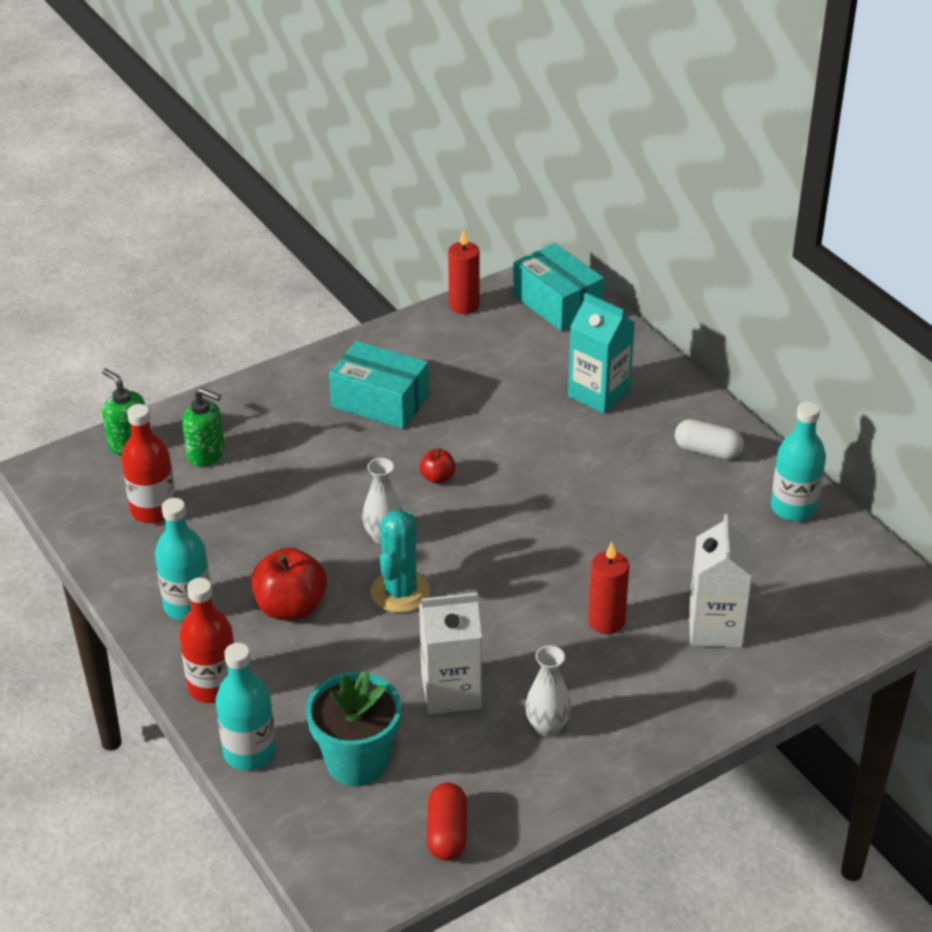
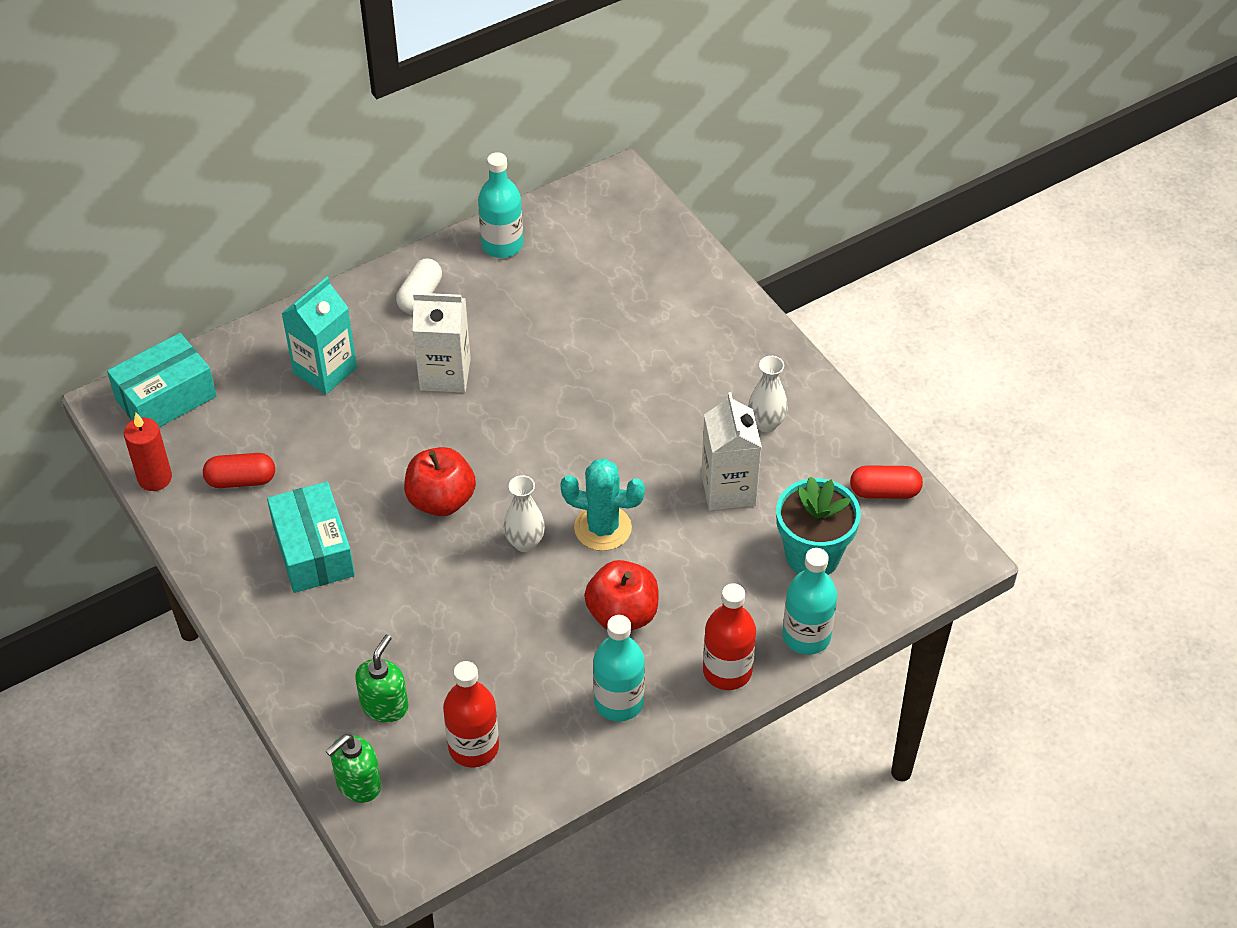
camera: 90 degrees left, 10 degrees up
turquoise box [329,341,429,429] -> turquoise box turned 45 degrees counterclockwise [267,482,355,593]
red apple [420,448,456,484] -> red apple [404,447,476,516], size x1.94
red candle [588,542,629,634] -> none
white carton [689,514,753,648] -> white carton moved to [413,293,471,393]
none -> red capsule [203,453,275,488]

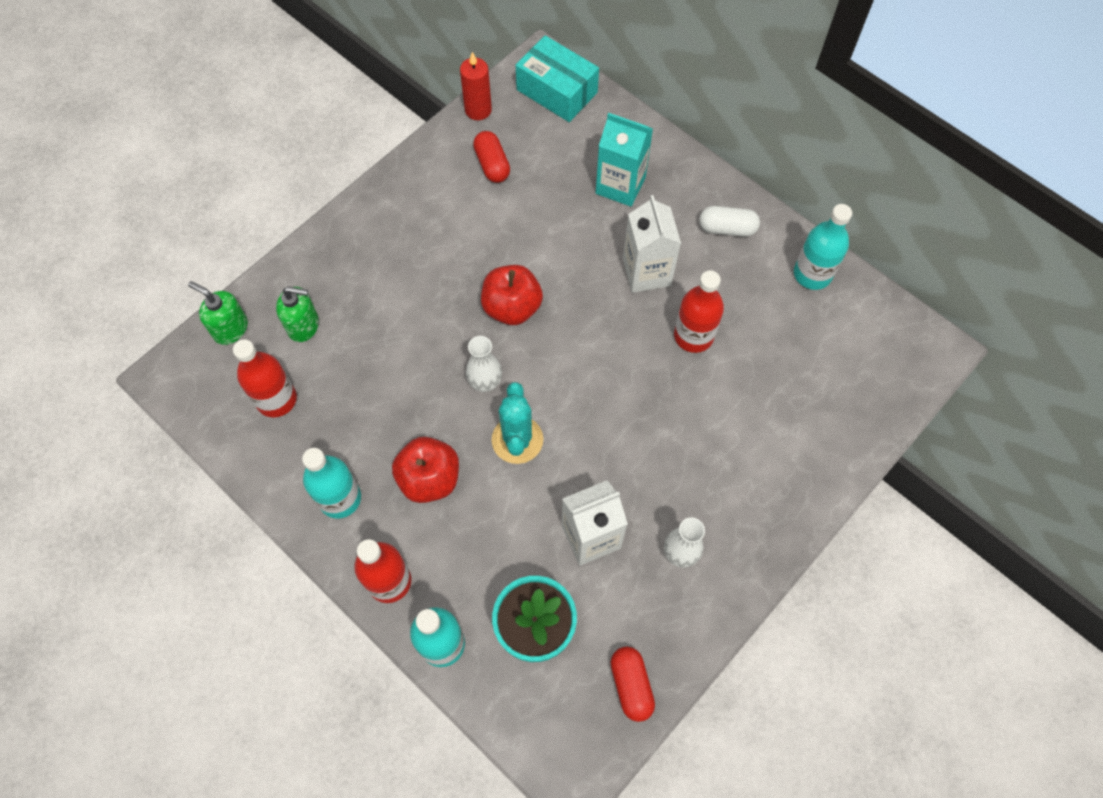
camera: 75 degrees right, 15 degrees up
turquoise box [267,482,355,593] -> none
none -> red bottle [674,270,724,353]

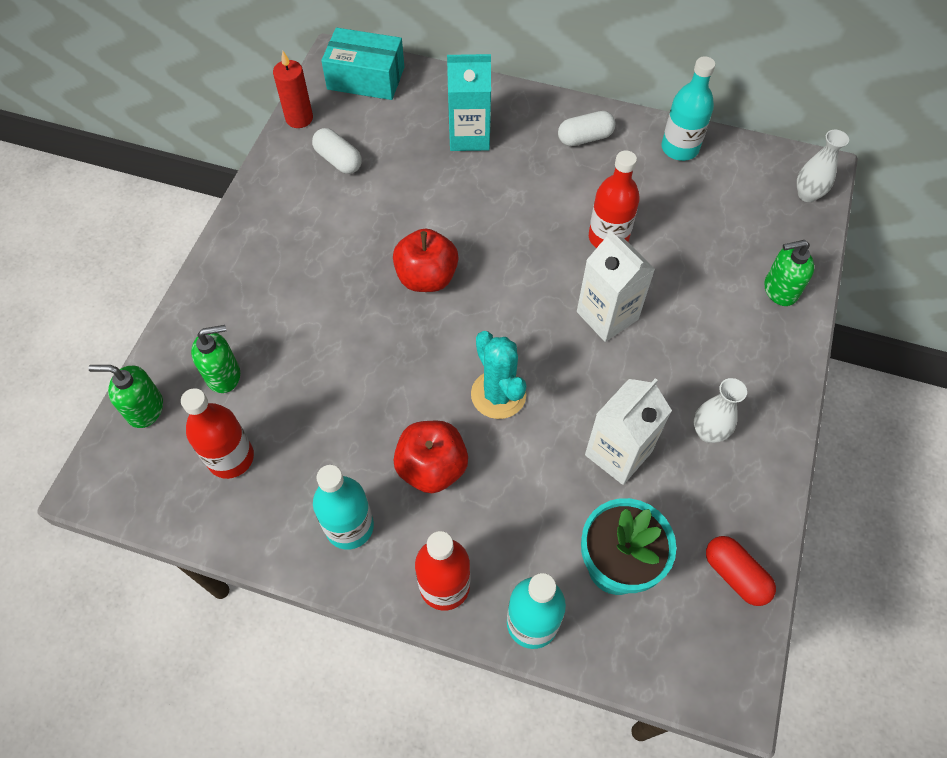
camera: 25 degrees left, 5 degrees down
white vase [466,336,502,392] -> white vase moved to [797,130,849,202]
red capsule [473,131,510,183] -> white capsule [312,128,362,174]
white carton [623,195,681,293] -> white carton moved to [577,230,655,342]
none -> green soap dispenser [764,240,814,306]

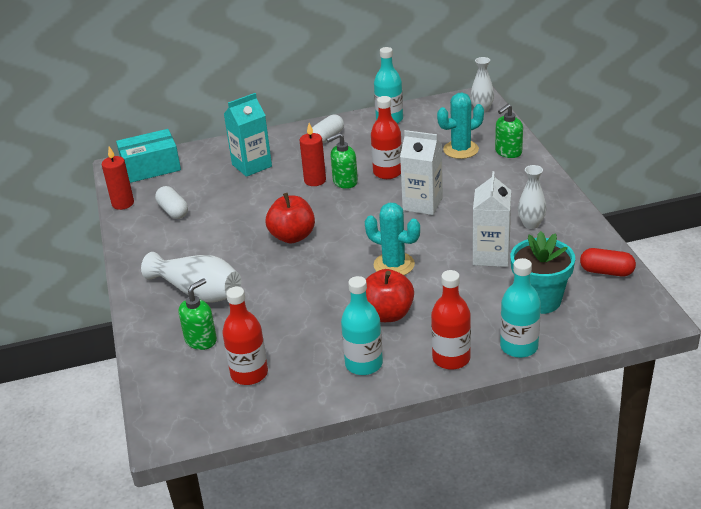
camera: 30 degrees left, 25 degrees down
green soap dispenser [88,365,163,428] -> green soap dispenser moved to [326,133,358,189]
white capsule [312,128,362,174] -> white capsule turned 45 degrees clockwise [155,186,188,219]
none -> white vase [141,252,241,303]
none -> red candle [300,123,326,186]
none -> turquoise cactus [437,93,484,159]

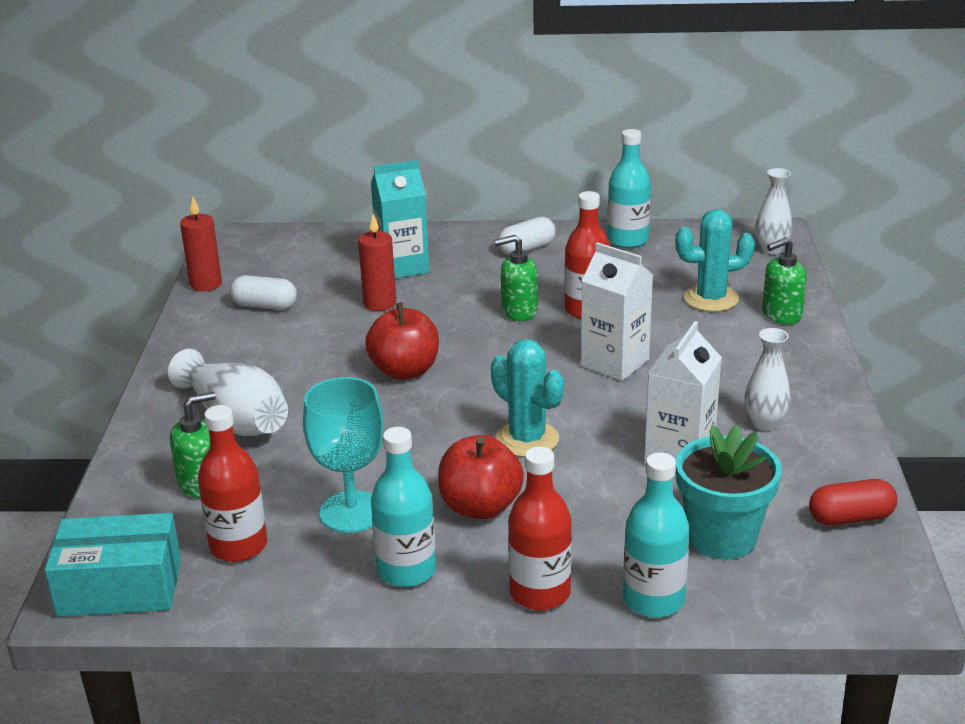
camera: 15 degrees right, 5 degrees down
turquoise box [116,129,181,183] -> turquoise box moved to [45,513,181,617]
white capsule [155,186,188,219] -> white capsule turned 60 degrees counterclockwise [230,275,297,310]
red candle [300,123,326,186] -> red candle moved to [358,214,396,311]
red capsule [580,248,636,277] -> red capsule turned 45 degrees counterclockwise [809,479,897,526]
none -> turquoise goblet [303,377,384,533]

